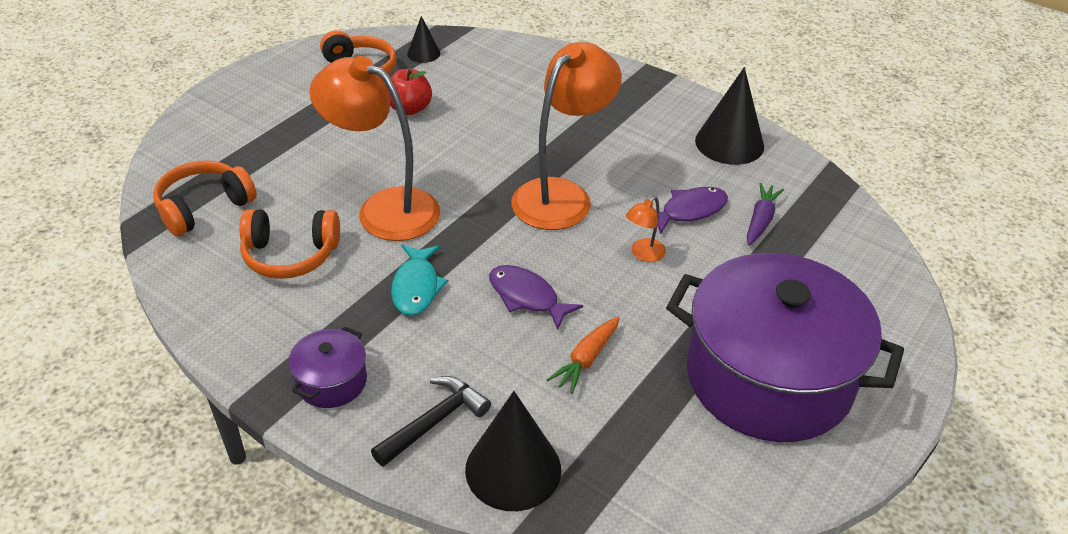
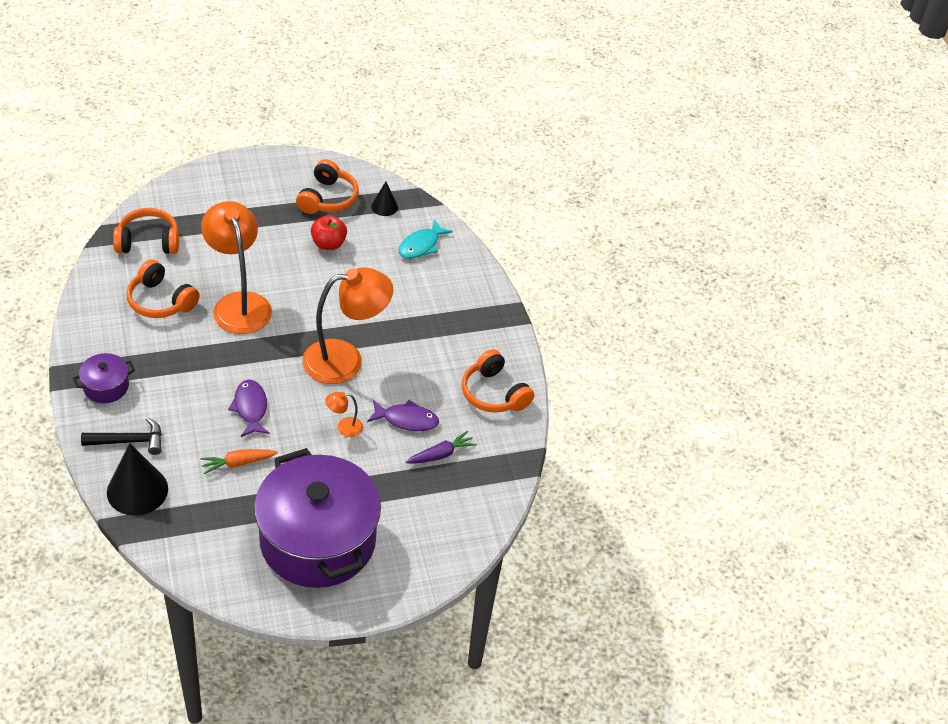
camera: 35 degrees right, 5 degrees up
turquoise fish [391,244,448,316] -> turquoise fish moved to [399,219,453,259]
black cone [695,67,764,165] -> orange headphones [462,349,534,413]

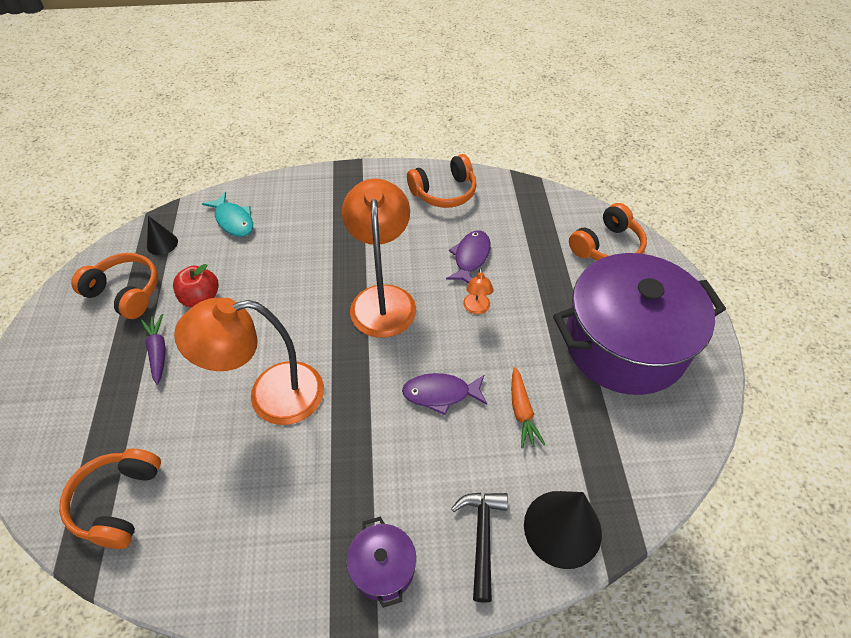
camera: 75 degrees left, 5 degrees up
orange headphones [126,260,200,318] -> orange headphones moved to [569,203,647,261]
purple carrot [406,431,477,464] -> purple carrot moved to [141,314,166,385]

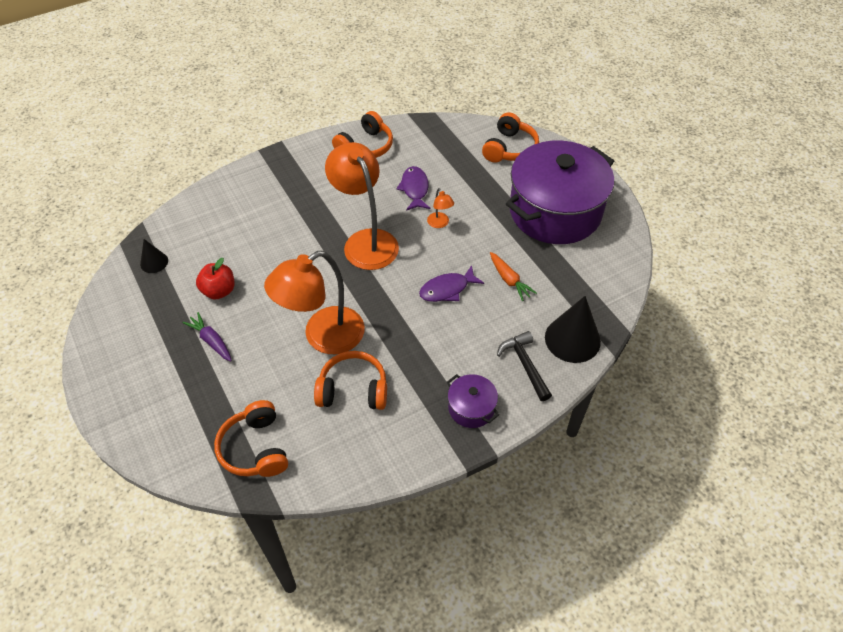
camera: 25 degrees left, 0 degrees up
orange headphones [71,253,158,319] -> orange headphones moved to [314,351,387,410]
turquoise fish [202,192,253,237] -> none

